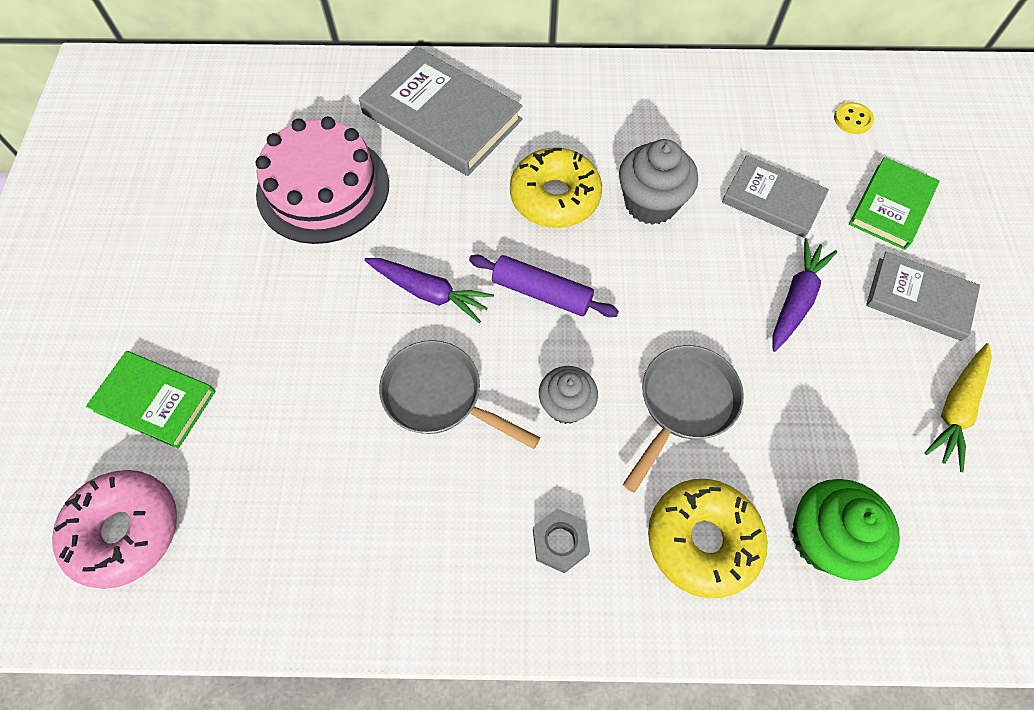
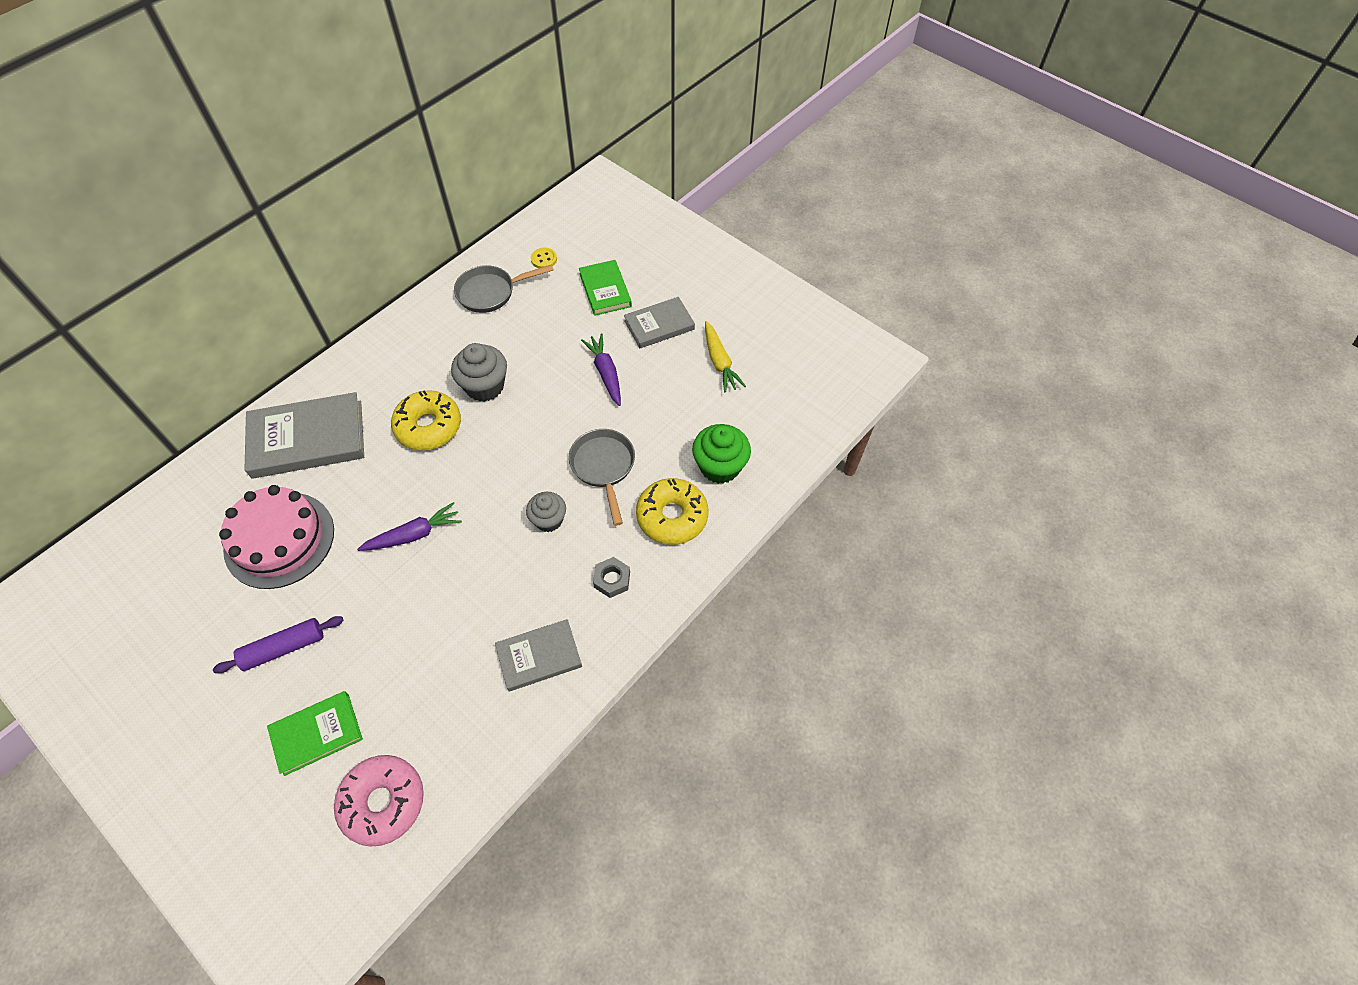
camera: 50 degrees left, 5 degrees down
grey pan [379,340,540,449] -> grey pan moved to [454,264,554,313]
purple rolling pin [469,255,619,317] -> purple rolling pin moved to [213,616,344,673]
grey book [722,155,829,238] -> grey book moved to [495,619,582,691]

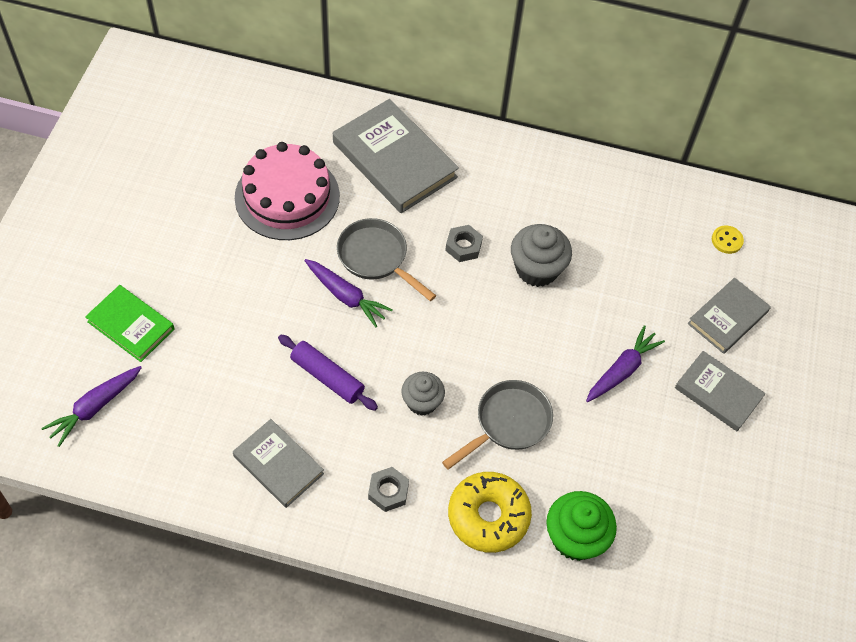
camera: 60 degrees right, 0 degrees up
purple rolling pin [213,616,344,673] -> purple rolling pin moved to [278,335,378,411]
pink donut [334,755,424,847] -> purple carrot [41,366,142,447]
yellow donut [391,390,461,451] -> grey nut [445,225,483,262]
grey pan [454,264,554,313] -> grey pan moved to [337,218,436,301]
green book [579,260,632,316] -> grey book [687,278,771,354]
yellow carrot [705,321,746,393] -> none

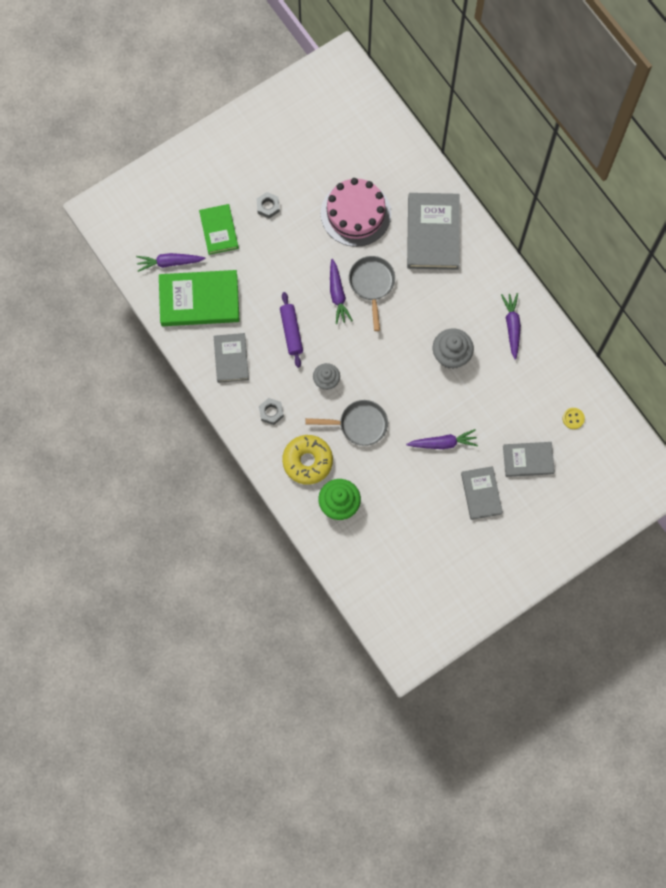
camera: 45 degrees right, 15 degrees up
grey nut [445,225,483,262] -> grey nut moved to [256,192,280,218]
none -> green book [159,270,239,326]
none -> purple carrot [501,293,521,360]

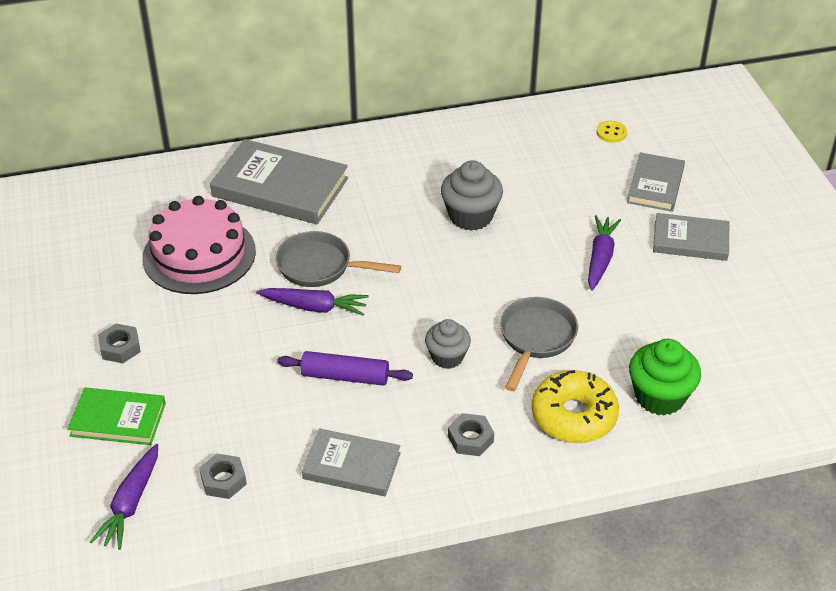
camera: 70 degrees left, 30 degrees down
green book [159,270,239,326] -> grey nut [199,454,247,499]
purple carrot [501,293,521,360] -> none

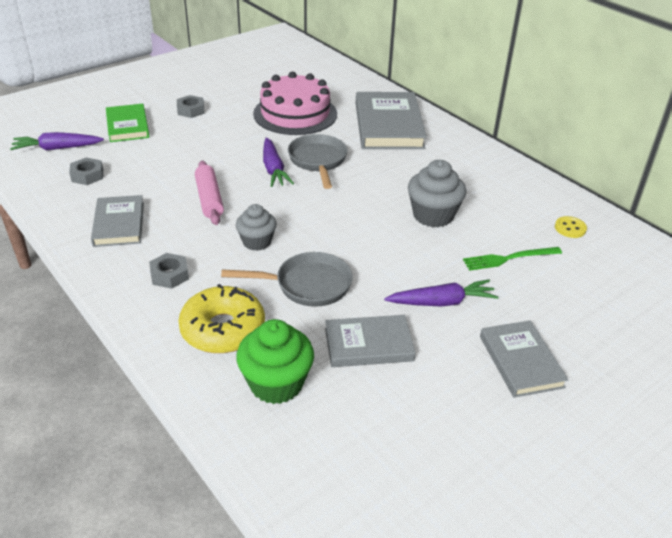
camera: 65 degrees right, 5 degrees down
purple rolling pin [277,351,413,386] -> pink rolling pin [195,161,224,225]
yellow button [596,121,627,143] -> yellow button moved to [555,216,587,238]
grey book [627,152,685,212] -> grey book moved to [325,315,416,367]
none -> green fork [463,247,562,271]

